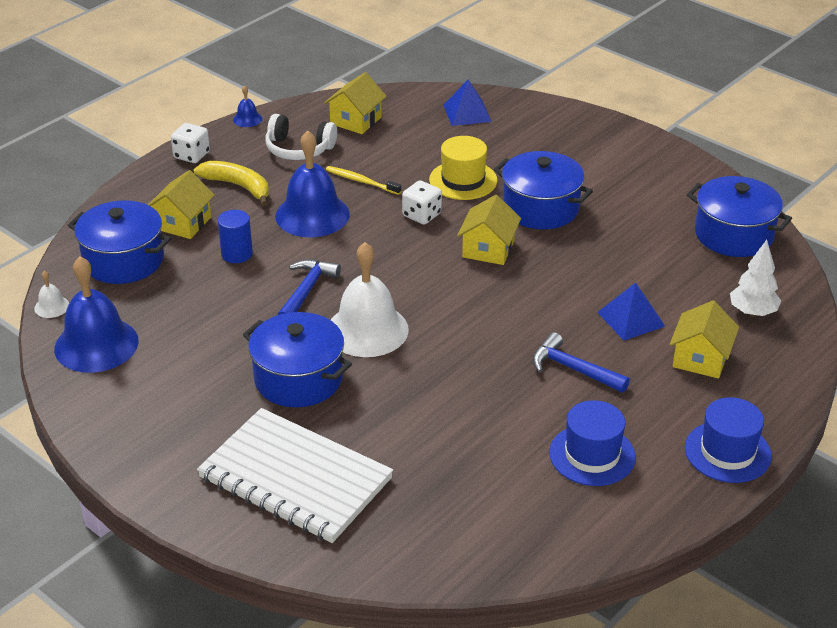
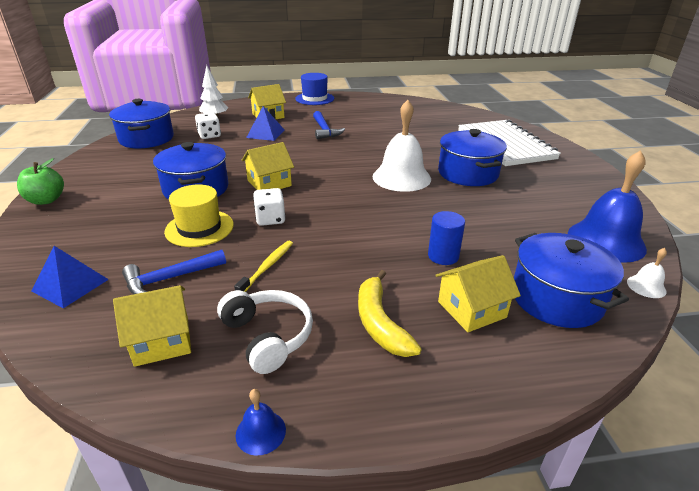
camera: 140 degrees left, 5 degrees down
white dice [171,123,210,163] -> white dice moved to [195,112,221,139]
blue bell [275,131,350,237] -> none
blue hammer [278,259,341,315] -> blue hammer moved to [122,250,226,294]
yellow toothbrush [326,166,401,195] -> yellow toothbrush turned 135 degrees counterclockwise [234,241,293,292]
blue hat [549,400,636,486] -> none
none -> green apple [17,158,64,205]

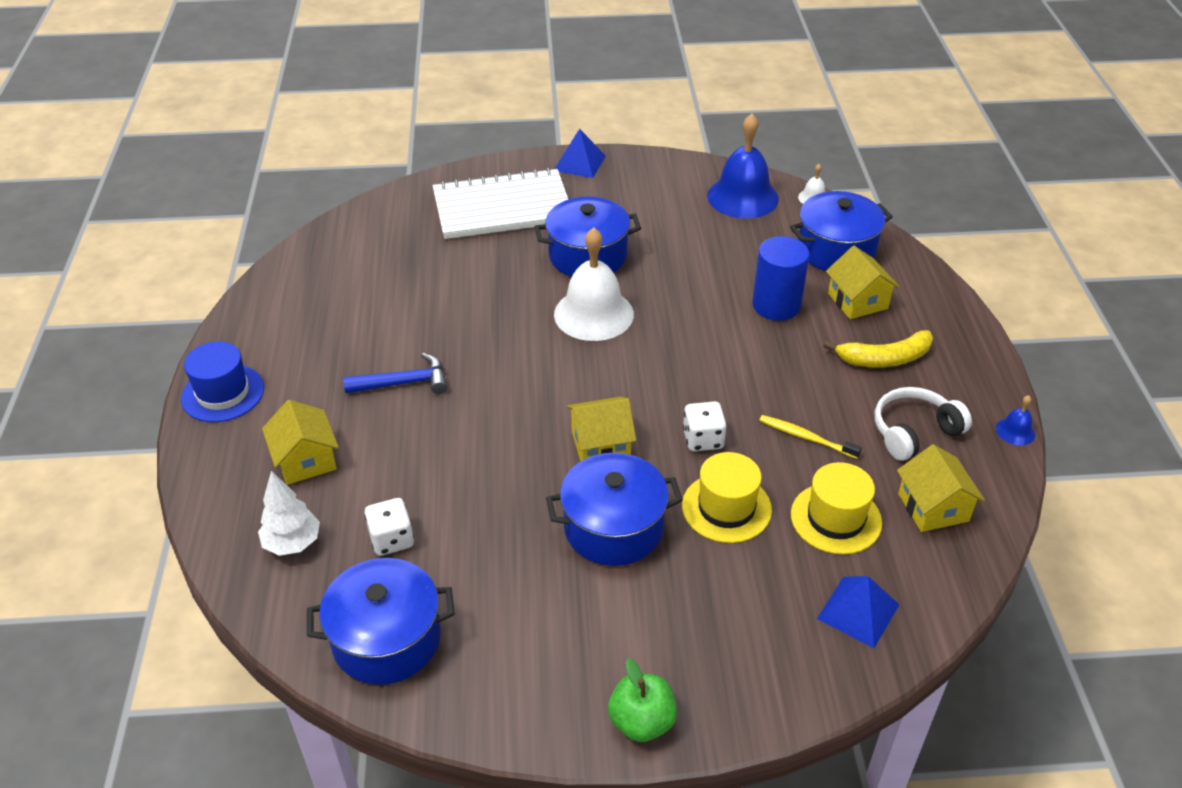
camera: 85 degrees left, 10 degrees up
blue hammer [122,250,226,294] -> yellow hat [791,462,882,555]
yellow house [242,142,294,190] -> yellow house turned 75 degrees counterclockwise [567,397,636,461]
blue pyramid [246,106,285,141] -> blue pyramid moved to [555,128,606,178]
blue cylinder [428,211,465,265] -> blue cylinder [752,236,810,321], size x1.50

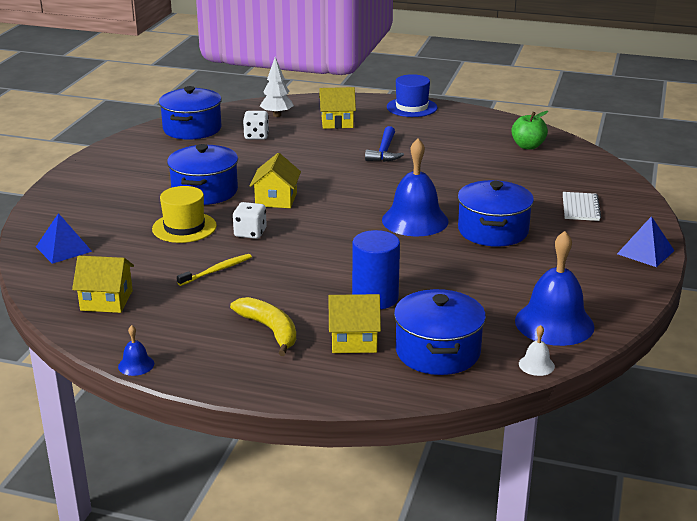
camera: 110 degrees right, 15 degrees down
white notebook [433,168,568,239] -> white notebook [563,192,601,221], size x0.46
white bell [554,227,634,341] -> blue bell [382,139,449,236]
green apple [608,658,677,742] -> green apple moved to [511,111,548,150]
yellow hat [791,462,882,555] -> none
yellow banana [823,330,933,367] -> yellow banana turned 135 degrees clockwise [230,297,296,356]
white headphones [875,387,972,461] -> none

